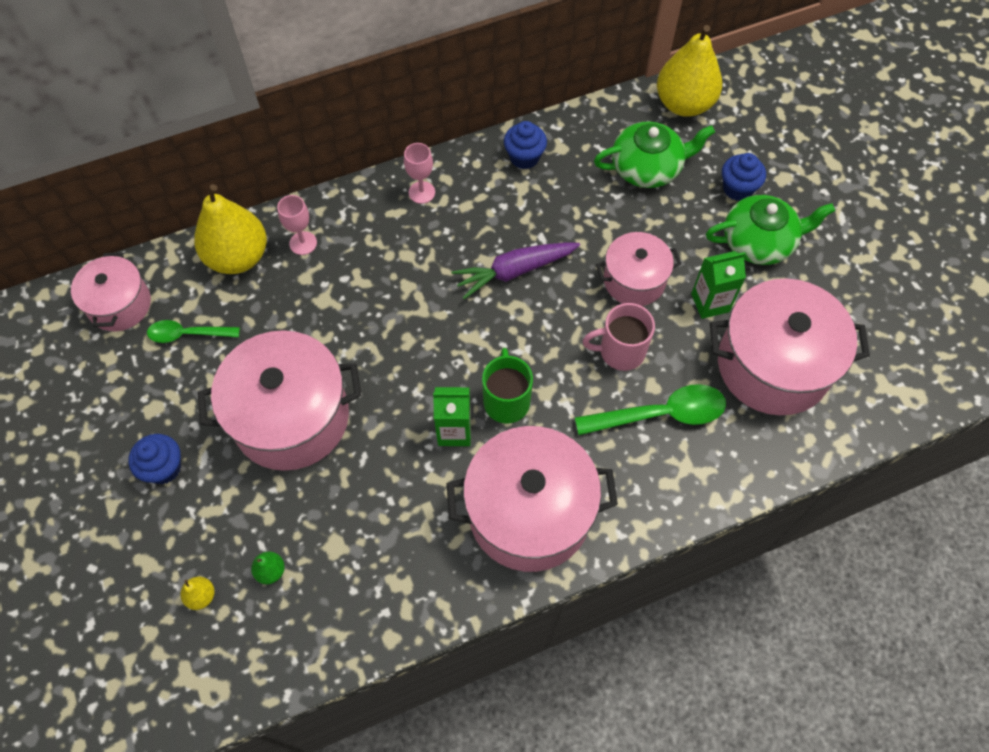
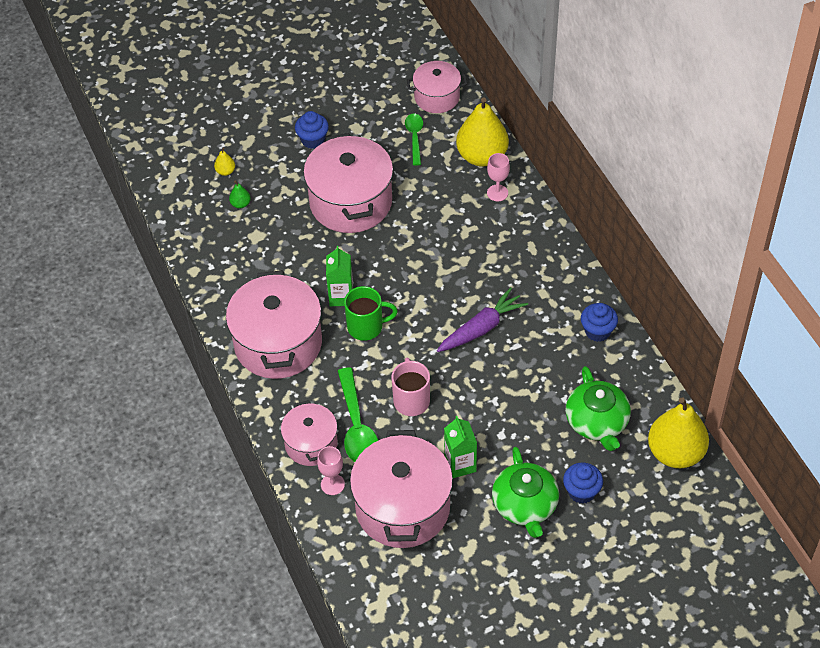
camera: 90 degrees right, 10 degrees down
pink goblet [404,143,435,204] -> pink goblet moved to [317,446,345,495]
purple carrot [451,242,580,299] -> purple carrot turned 75 degrees clockwise [437,287,528,352]
pink pot [596,232,681,306] -> pink pot moved to [281,400,338,466]

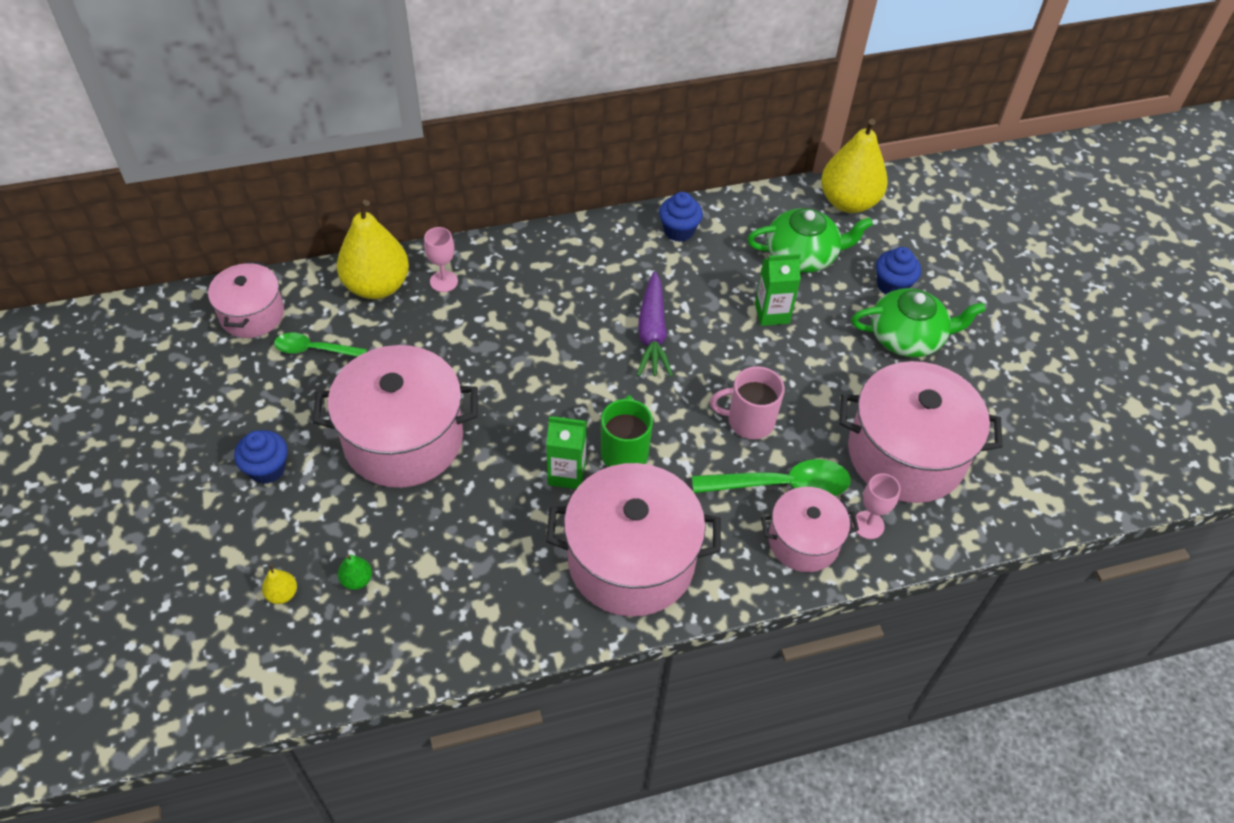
camera: 85 degrees left, 0 degrees up
purple carrot [437,287,528,352] -> purple carrot turned 150 degrees counterclockwise [637,271,673,377]
green carton [444,416,477,478] -> green carton moved to [755,254,801,326]

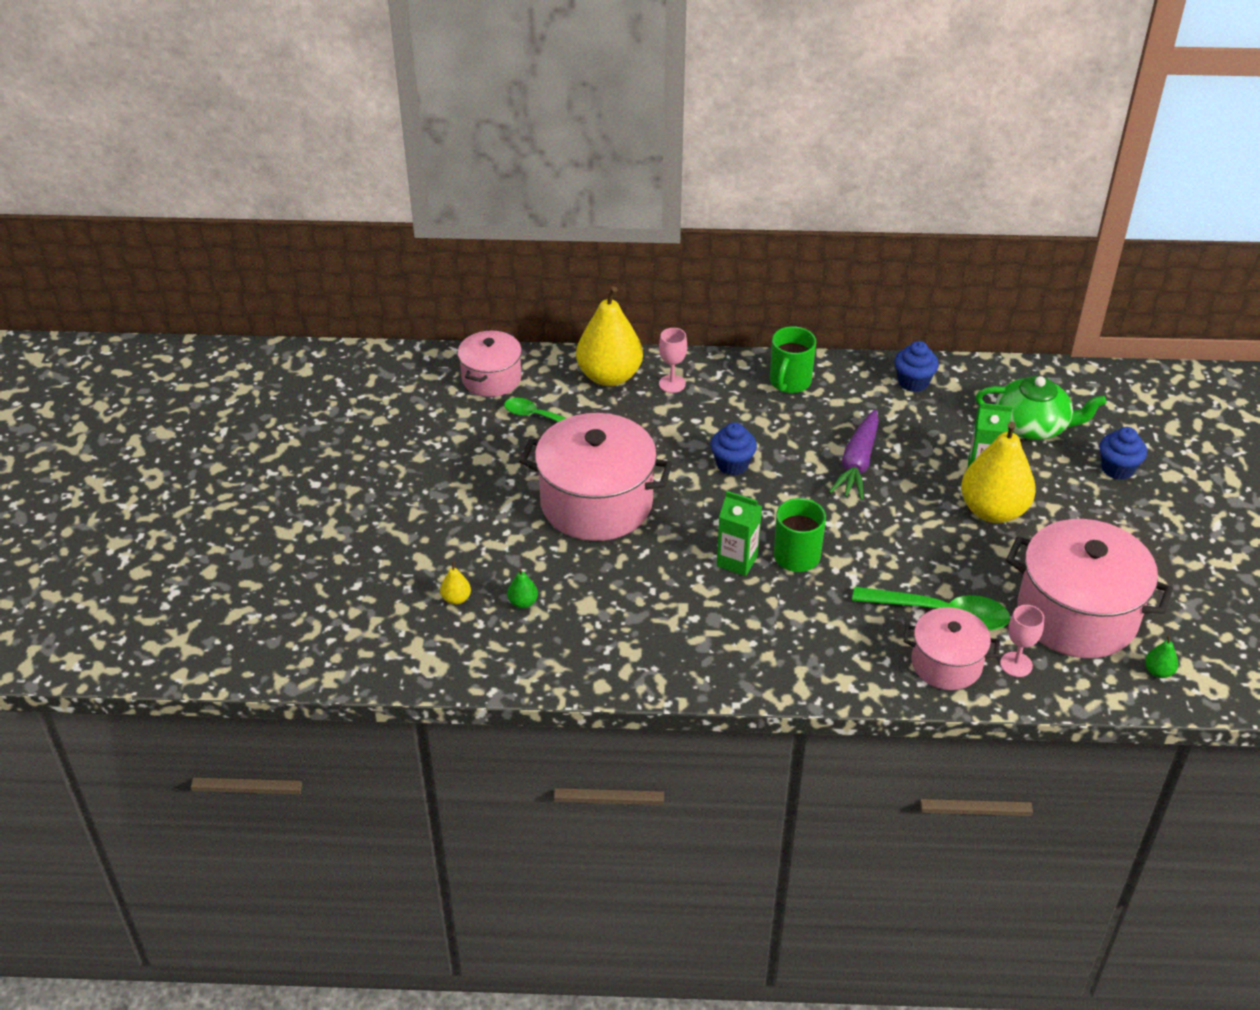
camera: 20 degrees right, 10 degrees down
blue cupcake [234,430,288,484] -> blue cupcake moved to [711,422,757,476]
pink pot [546,463,721,617] -> none
pink mug [710,366,785,439] -> none
yellow pear [821,119,888,213] -> yellow pear moved to [961,422,1036,523]
green teapot [851,288,986,357] -> none
none -> green mug [770,326,816,393]
none -> green pear [1145,635,1178,678]

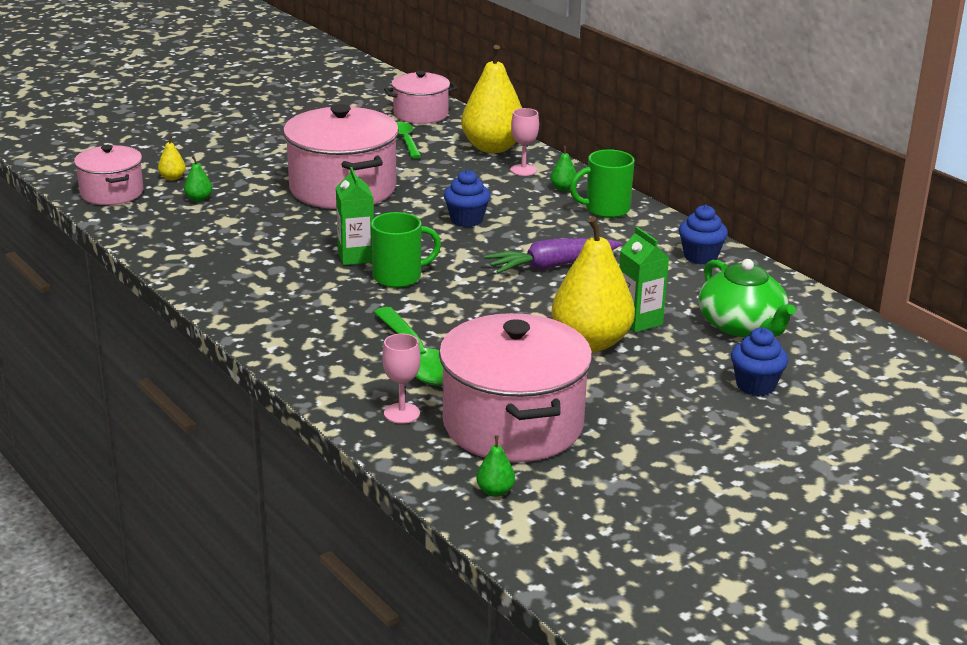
camera: 50 degrees right, 15 degrees down
pink pot [904,607,999,690] -> pink pot moved to [74,145,143,205]
none -> green pear [550,146,576,191]

